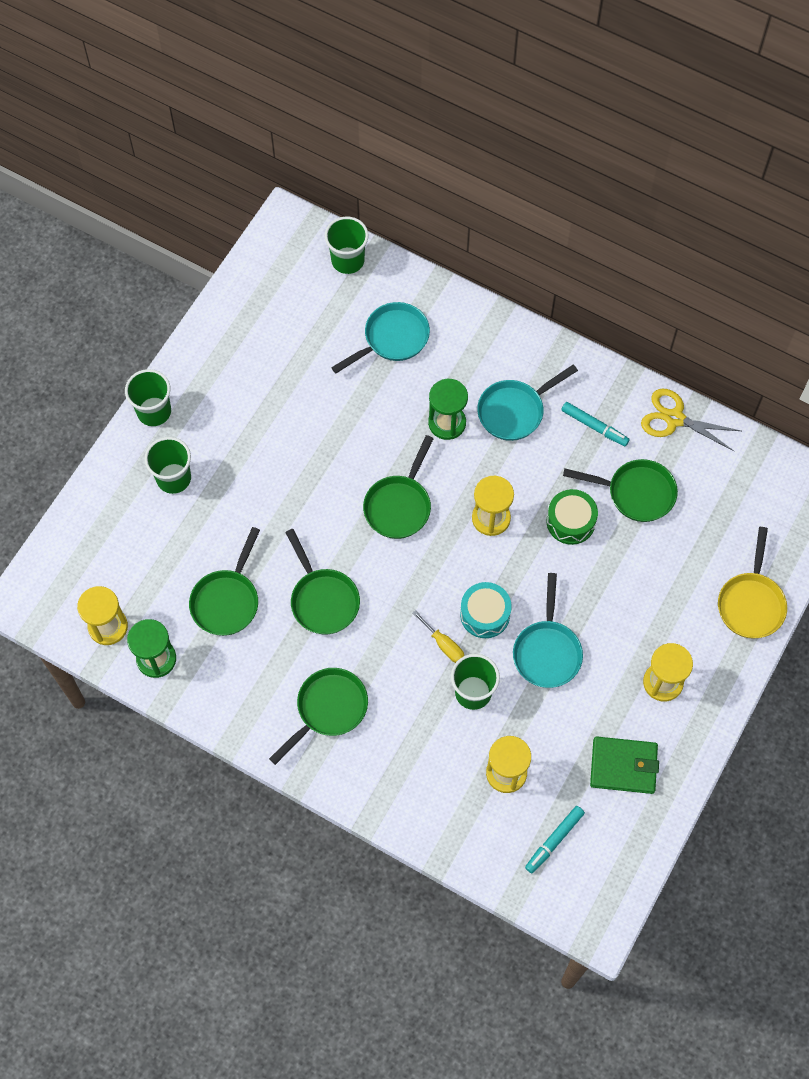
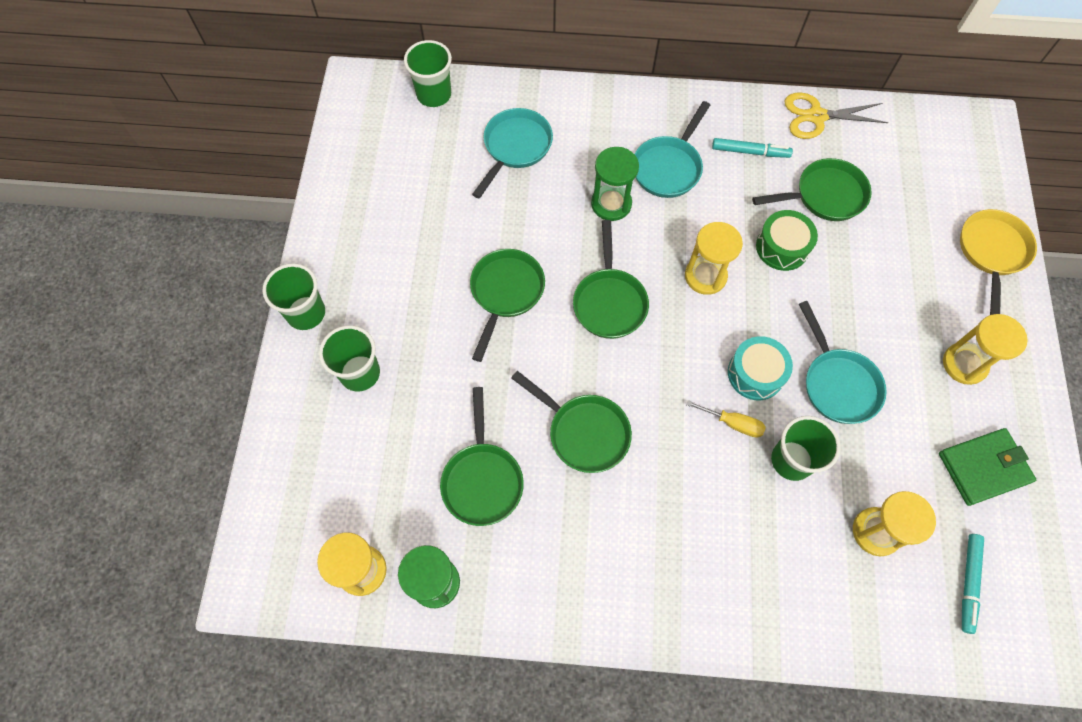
camera: 25 degrees left, 0 degrees up
green pan [269,668,368,765] -> green pan moved to [470,249,545,362]
yellow pan [718,527,787,639] -> yellow pan turned 150 degrees counterclockwise [960,209,1037,315]

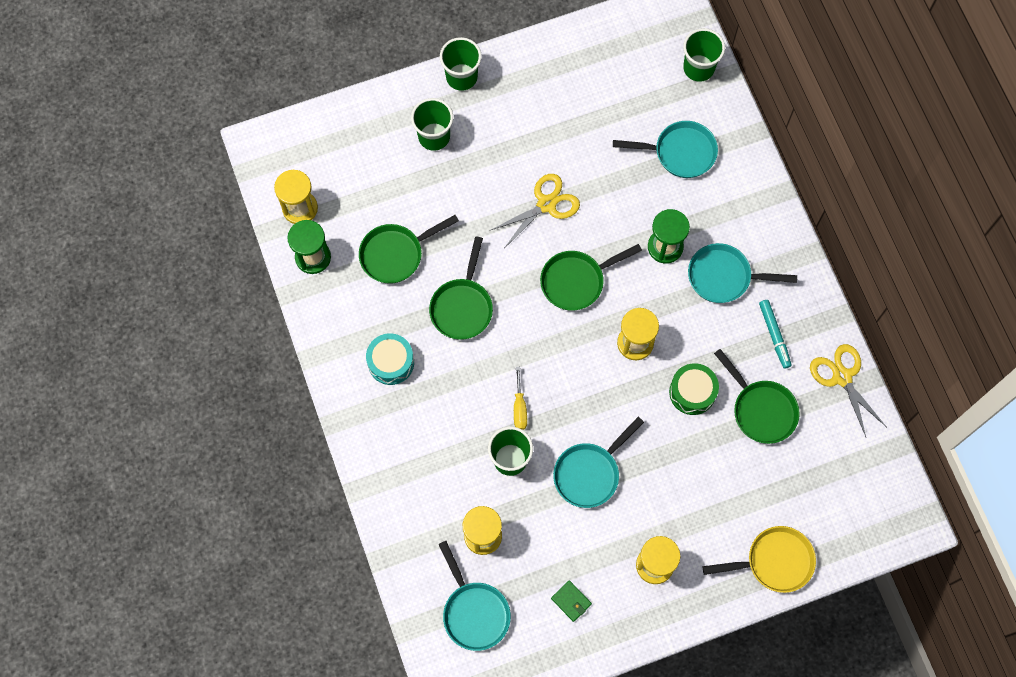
camera: 65 degrees right, 5 degrees up
green pan [470,249,545,362] -> yellow scissors [491,174,580,247]
turquoise drum [728,336,793,400] -> turquoise drum moved to [366,333,414,385]
green wallet [939,428,1036,506] -> green wallet [551,580,592,622], size x0.55
turquoise marker [962,534,984,634] -> turquoise pan [438,541,511,651]

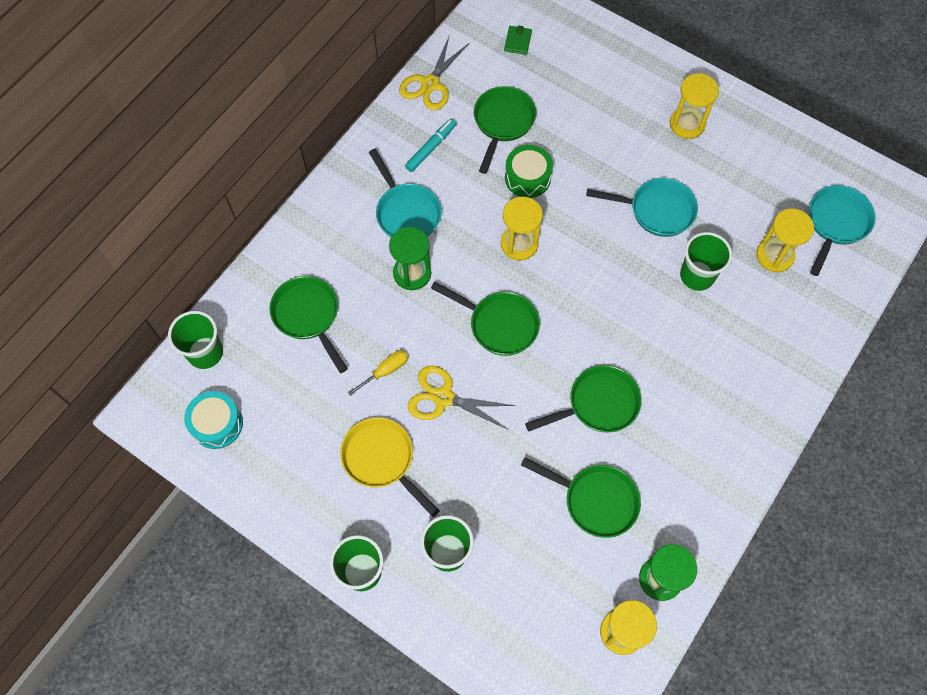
camera: 125 degrees left, 5 degrees down
turquoise drum [366,333,414,385] -> turquoise drum moved to [184,391,243,449]
yellow screwdriver [514,367,527,430] -> yellow screwdriver moved to [348,350,408,396]
green wallet [551,580,592,622] -> green wallet moved to [504,25,532,55]
turquoise pan [613,121,718,178] -> green pan [269,276,348,373]
yellow pan [703,526,816,593] -> yellow pan moved to [340,417,440,517]

